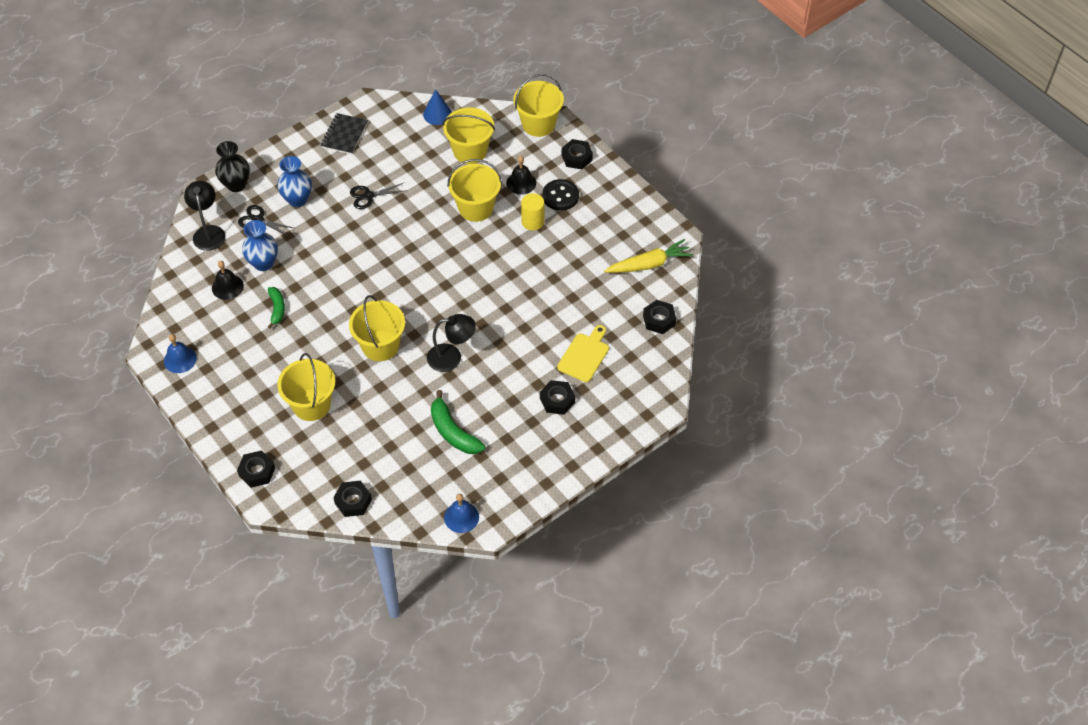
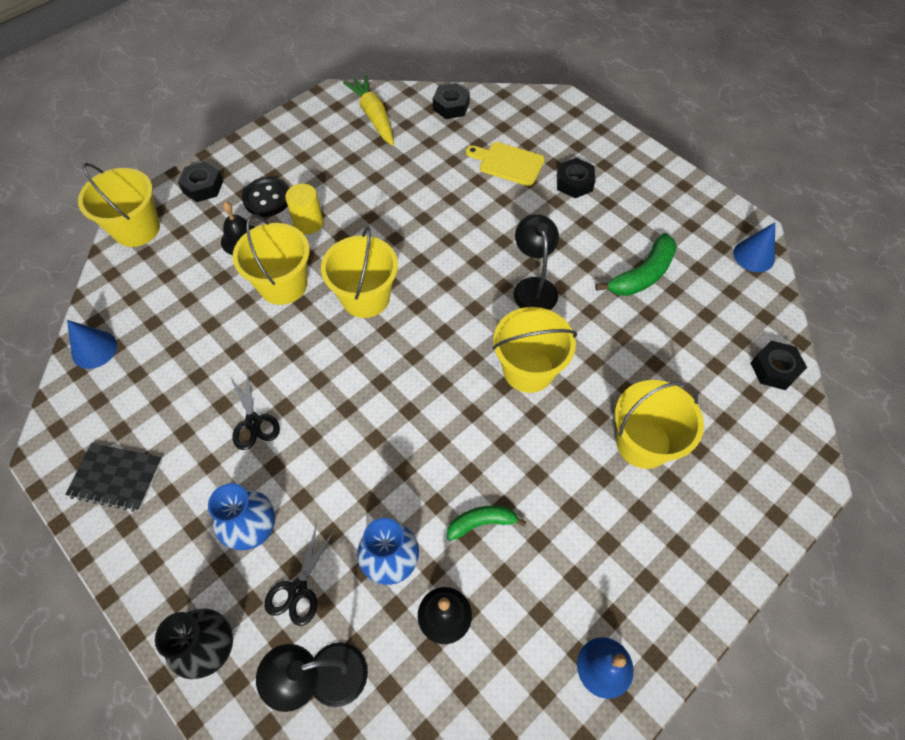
camera: 95 degrees left, 5 degrees up
black nut [237,450,275,488] -> none
yellow bucket [443,108,495,164] -> yellow bucket moved to [321,226,398,318]
blue bell [444,494,479,533] -> blue cone [733,222,775,272]

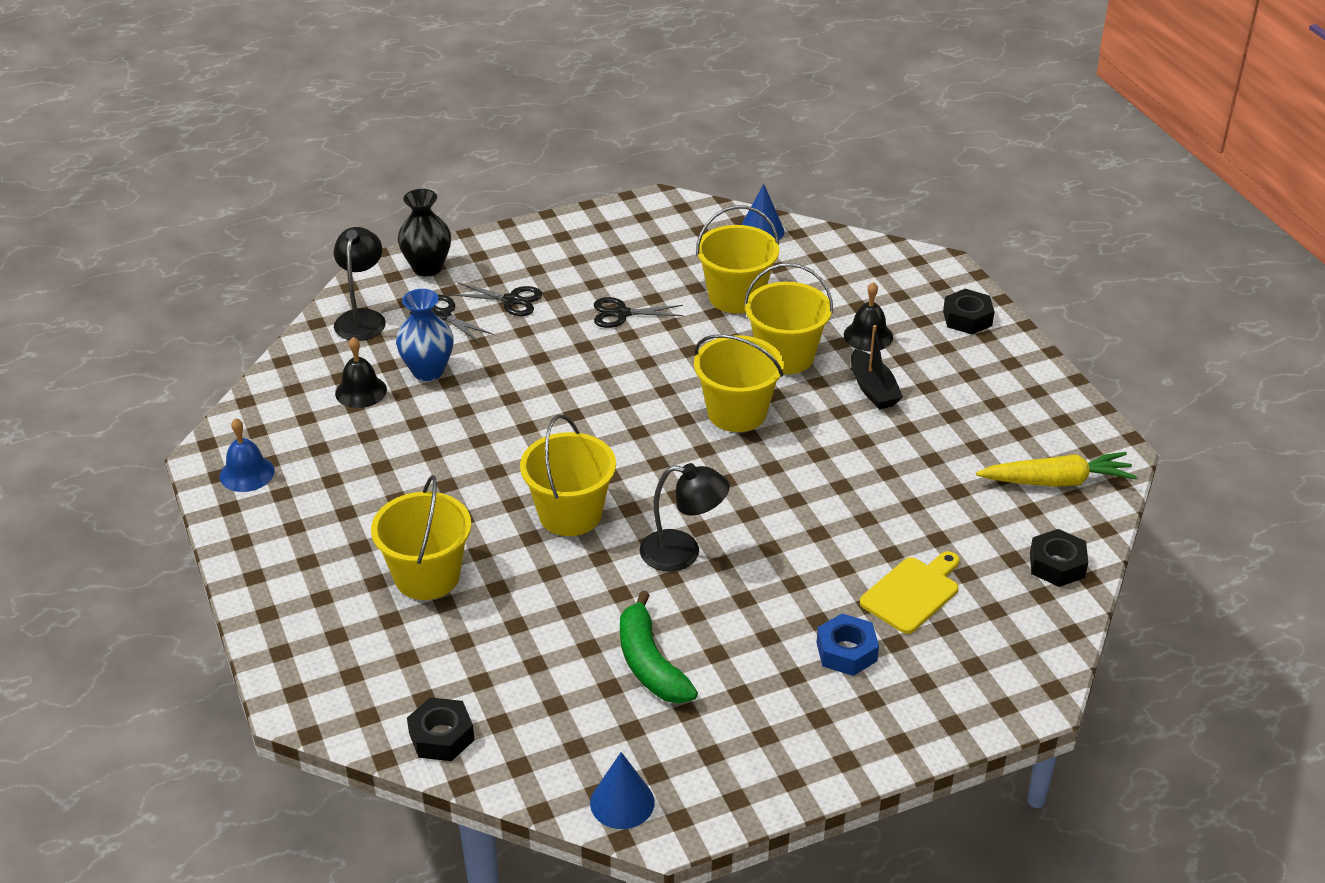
camera: 110 degrees right, 20 degrees down
black notebook [65,443,163,512] -> none
yellow bucket [78,163,160,247] -> yellow bucket moved to [696,206,779,313]
blue vase [208,483,275,550] -> black scissors [451,283,542,316]
black button [242,177,289,217] -> none
yellow cylinder [285,183,324,234] -> black boat [851,325,903,410]
green banana [447,506,526,541] -> none
black nut [557,158,595,198] -> blue nut [816,613,879,676]

